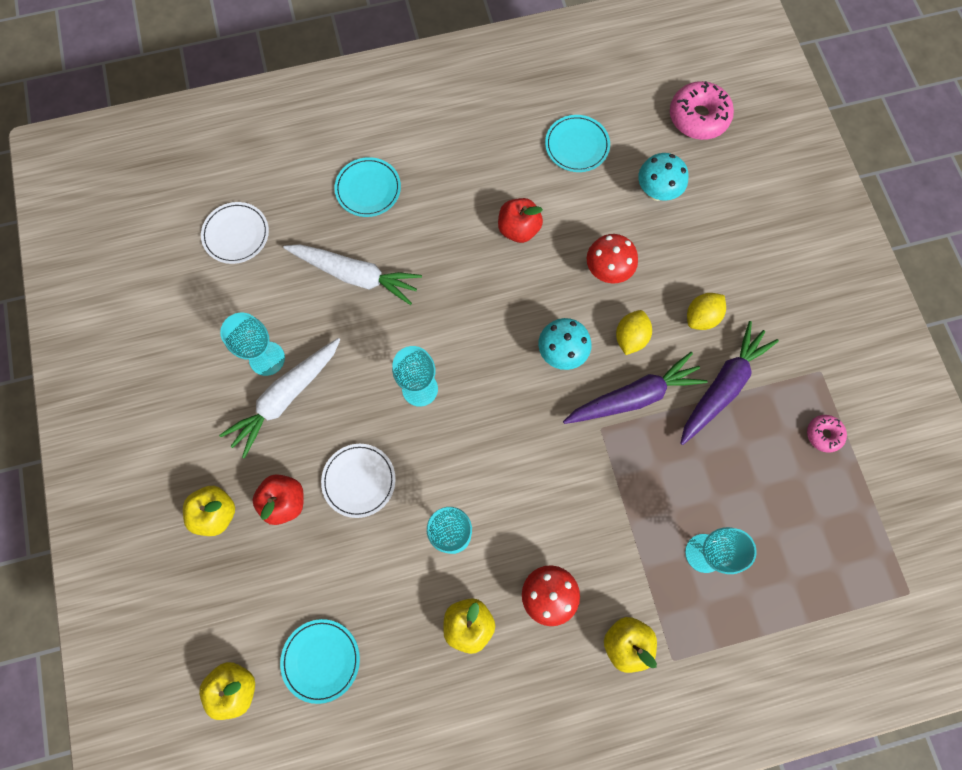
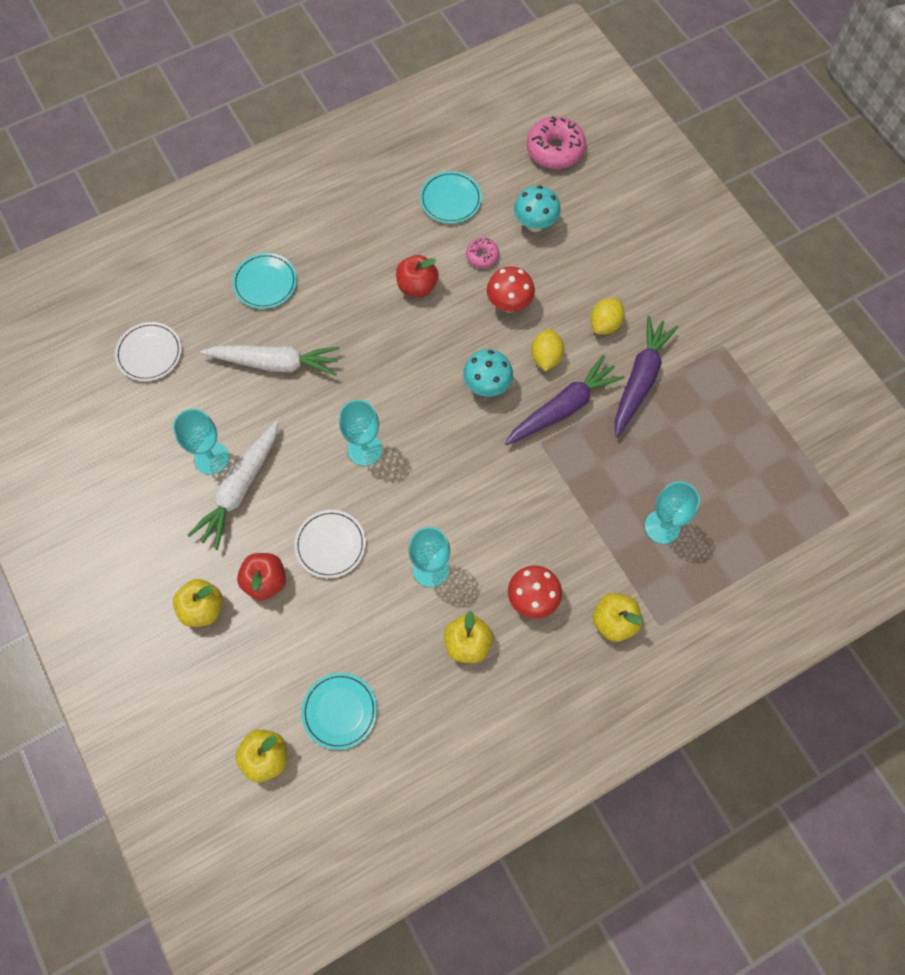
camera: 15 degrees left, 5 degrees down
pink donut [807,415,847,453] -> pink donut moved to [466,238,499,268]

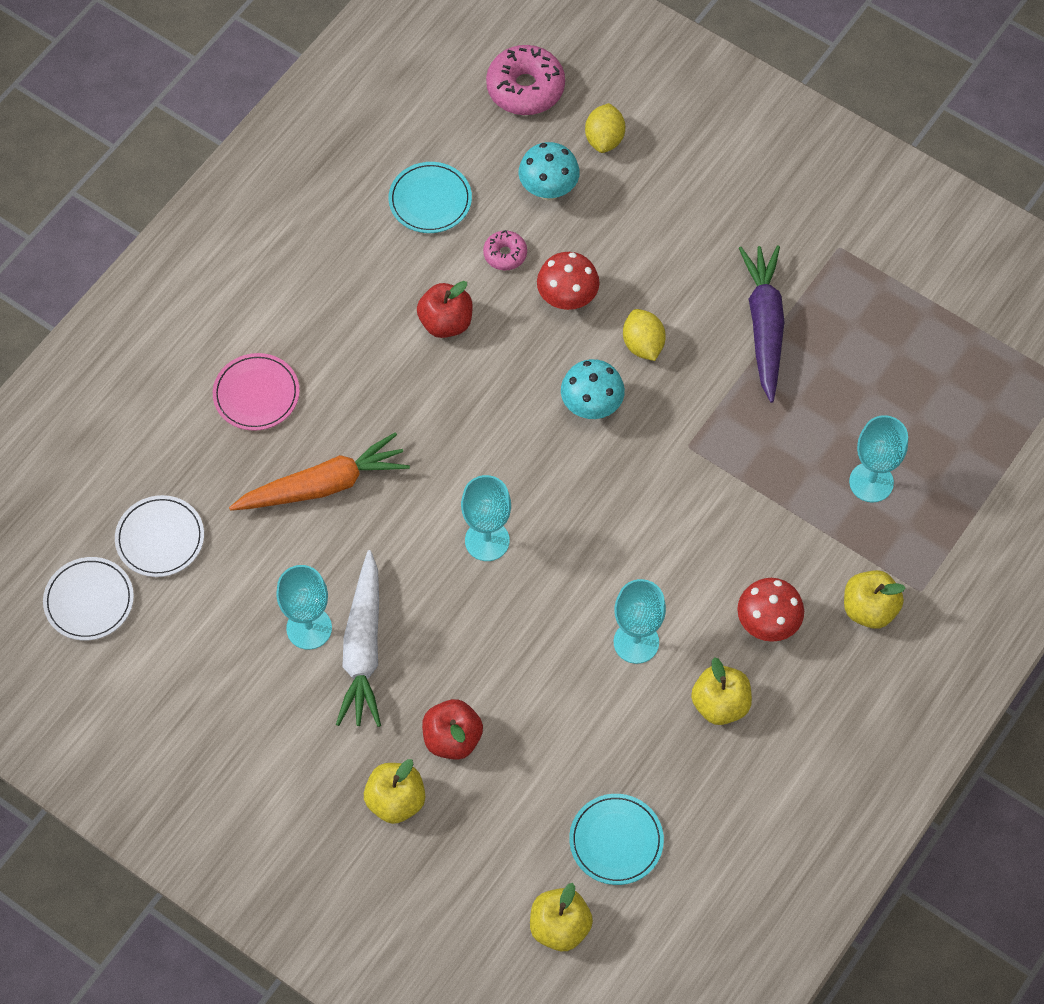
camera: 25 degrees left, 5 degrees down
white carrot [200,345,340,376] -> orange carrot [229,432,410,511]
turquoise plate [232,253,297,309] -> pink plate [213,353,300,431]
white plate [294,510,366,578] -> white plate moved to [43,557,134,641]
purple carrot [505,355,625,445] -> none
yellow lemon [590,298,625,335] -> yellow lemon moved to [585,103,625,153]

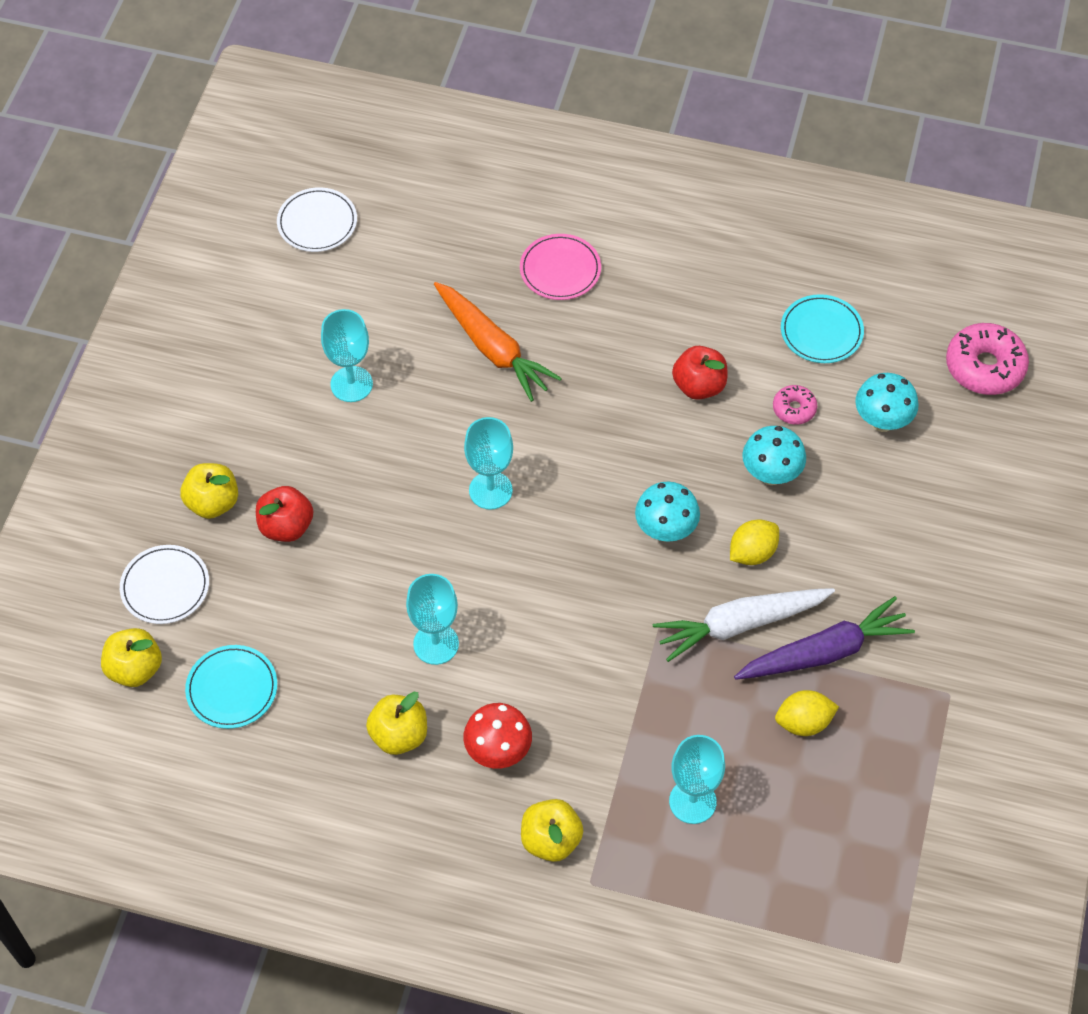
camera: 70 degrees right, 5 degrees down
white plate [115,495,204,577] -> white plate moved to [120,545,209,624]
white carrot [336,550,381,727] -> white carrot moved to [653,588,835,662]
red mushroom [537,252,600,310] -> turquoise mushroom [743,426,806,485]
yellow lemon [585,103,625,153] -> yellow lemon moved to [775,690,839,736]

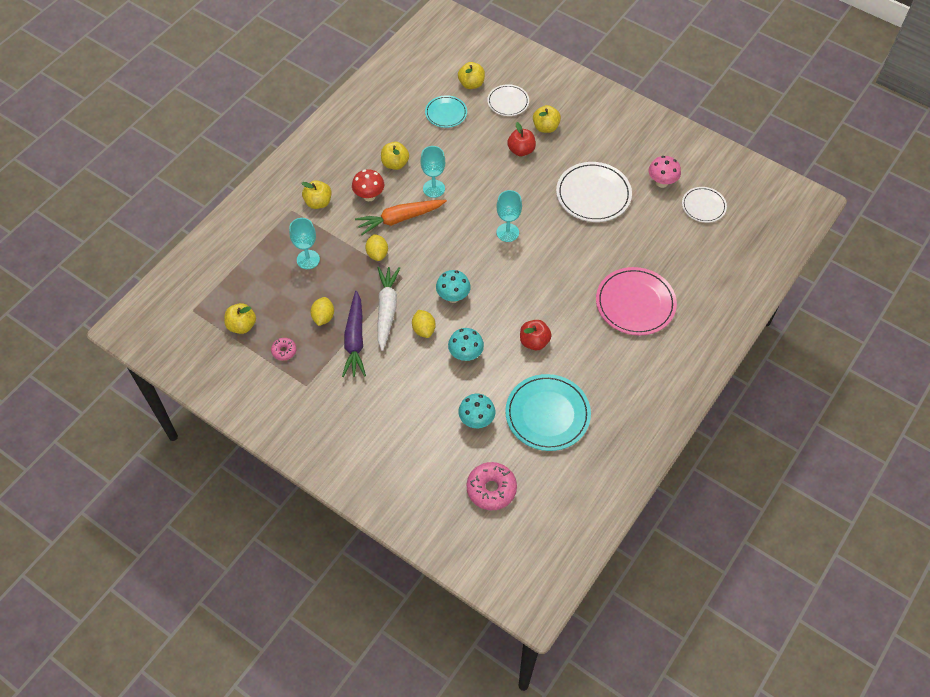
camera: 110 degrees right, 0 degrees up
turquoise goblet [321,309,373,402] -> white plate [556,162,632,222]
orange carrot [434,282,562,402] -> orange carrot moved to [355,200,447,235]
pink plate [520,234,601,300] -> pink plate [596,267,677,336], size x1.70
pink donut [773,385,817,425] -> pink donut moved to [271,338,296,361]
turquoise plate [781,294,864,363] -> turquoise plate [505,374,591,451], size x1.70
none -> yellow apple [224,303,256,334]
none -> yellow lemon [365,234,388,261]
none -> pink mushroom [649,156,681,188]

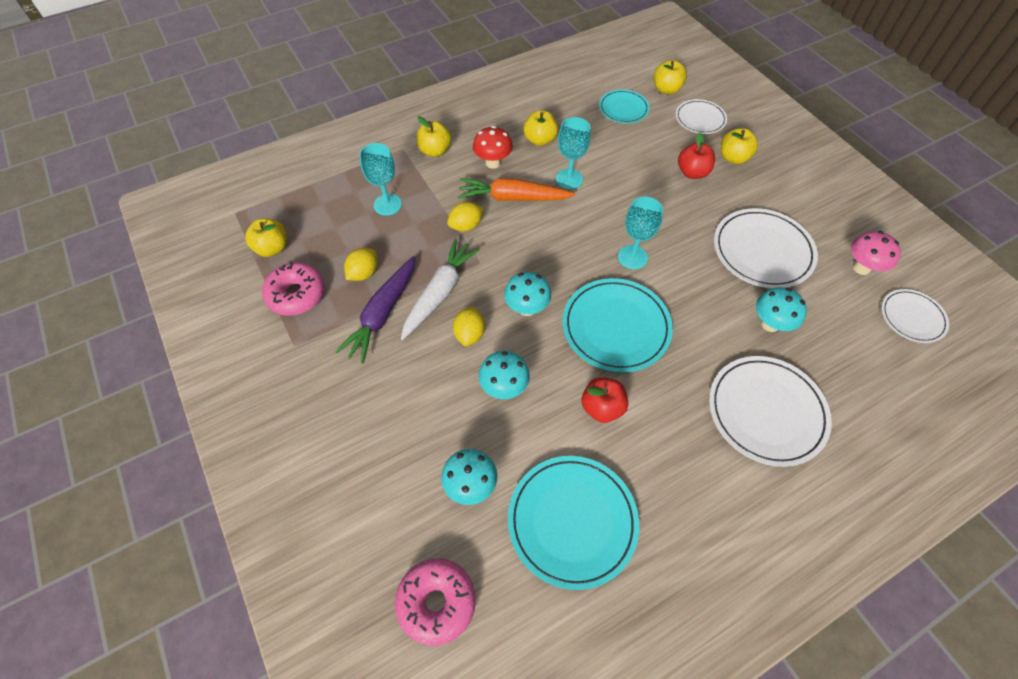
camera: 25 degrees right, 0 degrees up
pink donut [271,338,296,361] -> pink donut [262,261,325,316], size x1.85
yellow lemon [365,234,388,261] -> yellow lemon turned 45 degrees clockwise [447,202,484,232]
pink plate [596,267,677,336] -> white plate [709,356,832,467]
none -> turquoise plate [563,278,673,373]
none -> turquoise mushroom [756,287,807,332]

